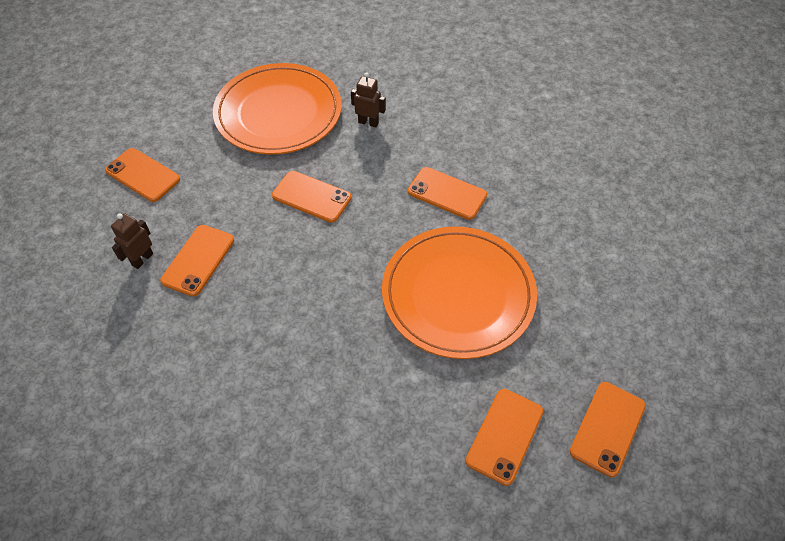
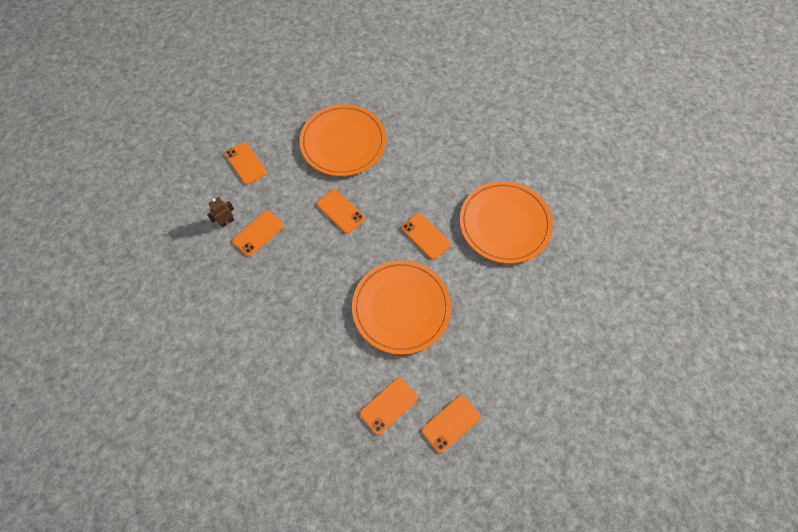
camera: 20 degrees right, 10 degrees up
brown robot [351,72,386,128] -> none
none -> orange plate [460,181,553,264]

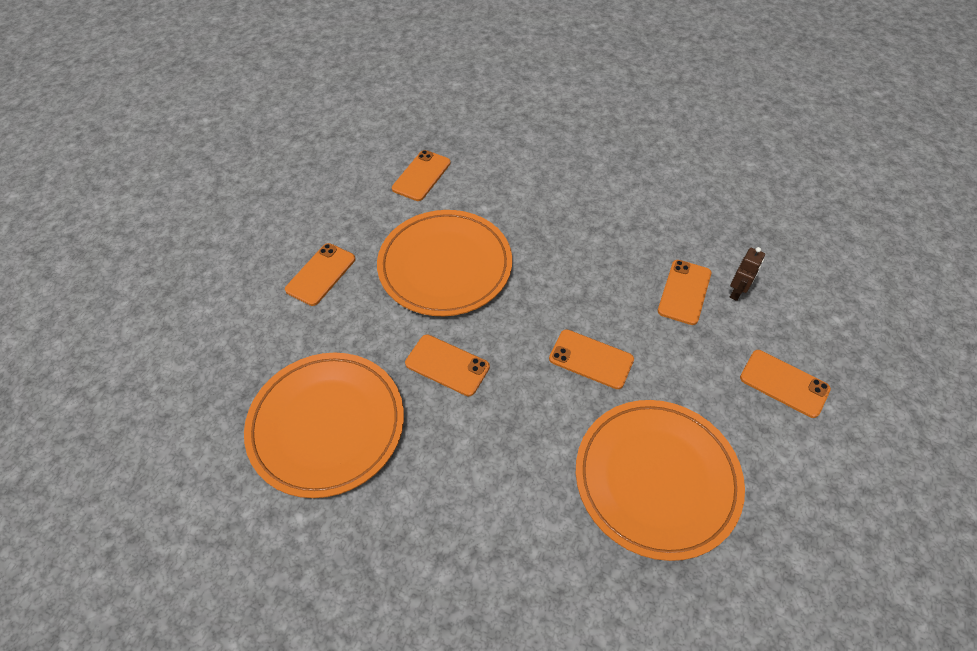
camera: 160 degrees right, 10 degrees down
orange phone [421,395,481,453] -> orange phone moved to [285,243,355,306]

